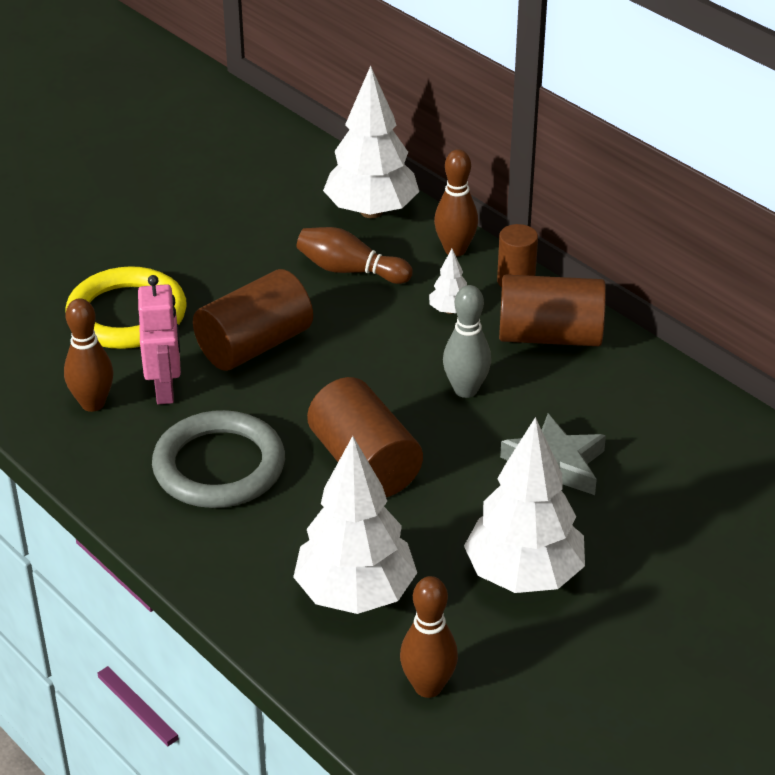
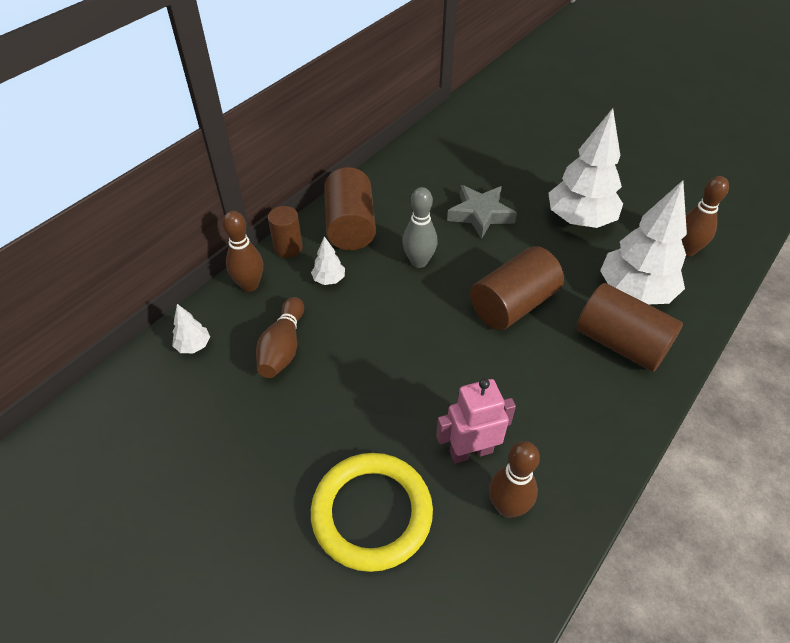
camera: 100 degrees left, 10 degrees up
grey ring [152,410,285,508] -> none
brown cylinder [193,269,313,371] -> brown cylinder moved to [576,283,683,372]
white tree [323,66,419,218] -> white tree [172,304,210,353], size x0.43

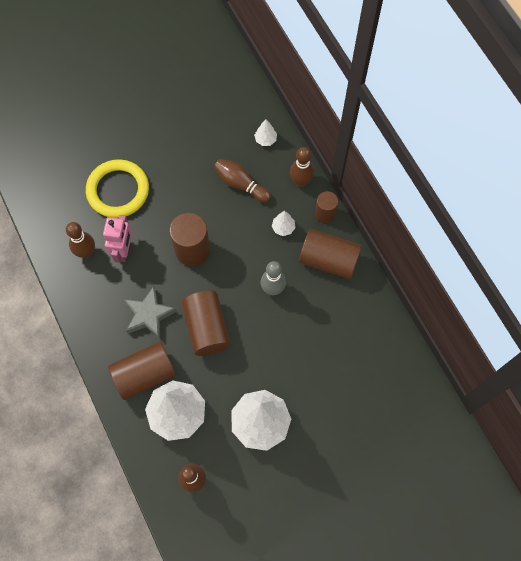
camera: 115 degrees right, 20 degrees up
grey star [447,185,517,239] -> grey star moved to [124,286,177,339]
none -> brown cylinder [169,213,210,266]

